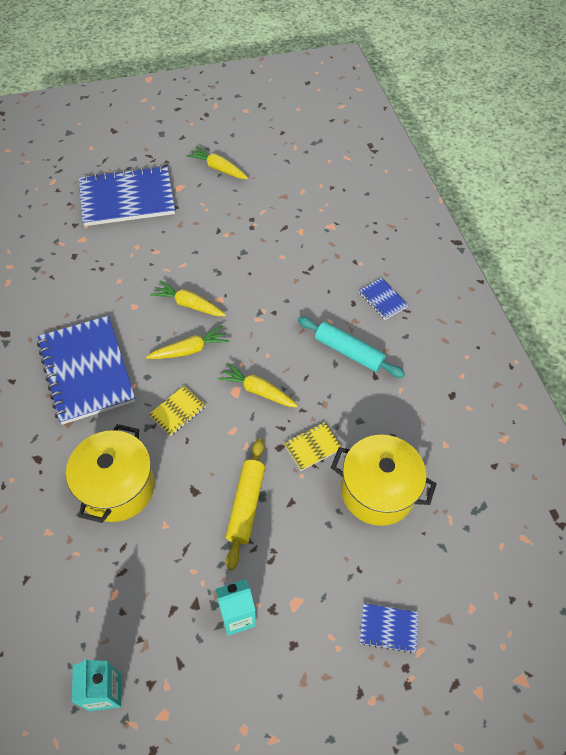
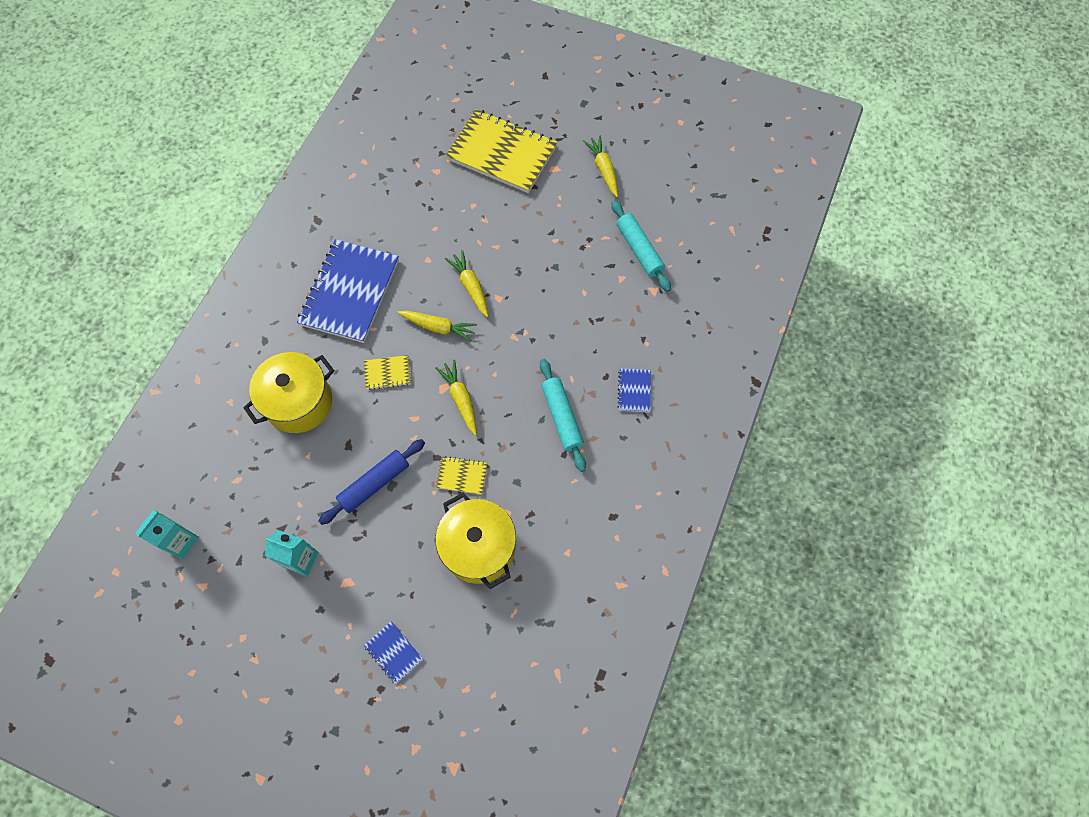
camera: 40 degrees right, 10 degrees up
blue notebook [79,166,175,226] -> yellow notebook [445,109,558,193]
yellow rolling pin [226,438,265,570] -> blue rolling pin [318,439,425,525]
none -> turquoise rolling pin [611,200,671,292]

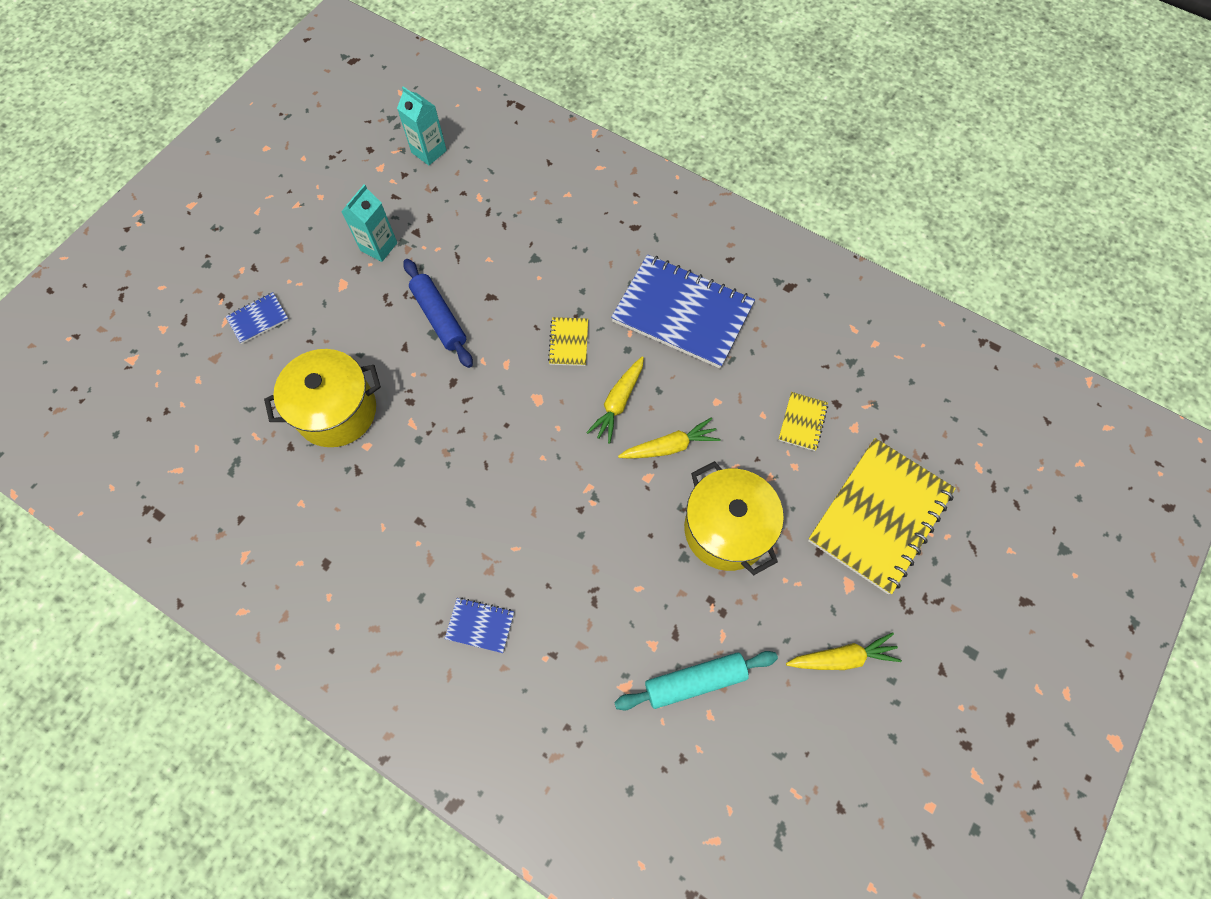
camera: 100 degrees right, 0 degrees up
yellow pot [243,352,334,433] -> yellow pot moved to [684,461,784,575]
yellow carrot [435,359,477,436] -> none
yellow notebook [435,456,487,495] -> yellow notebook moved to [778,392,828,451]
turquoise rolling pin [540,359,586,472] -> none

